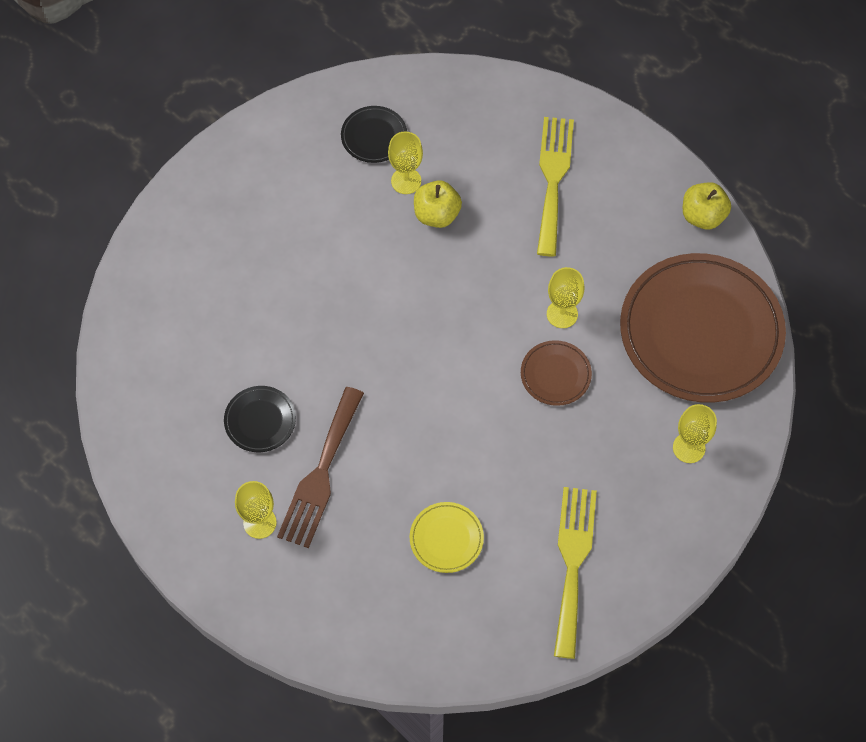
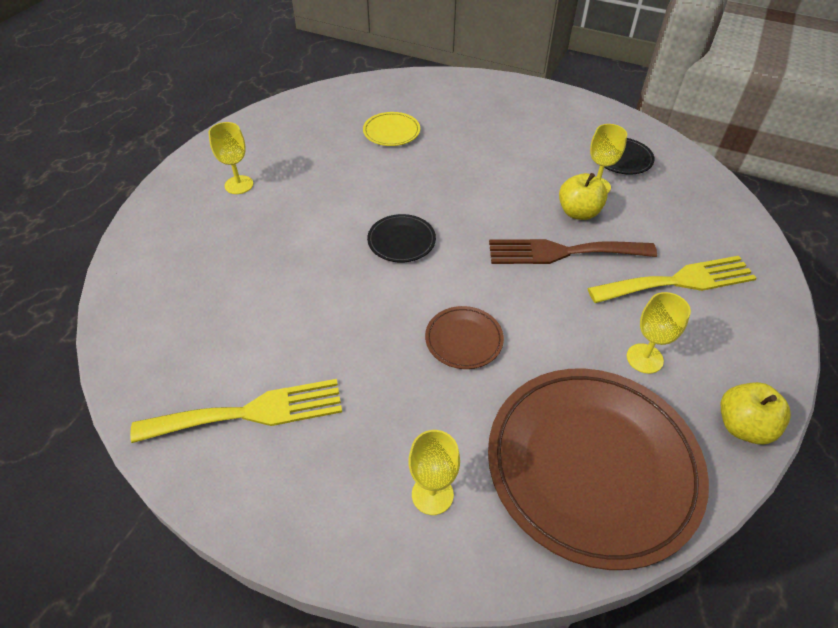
camera: 70 degrees right, 15 degrees down
black plate [224,386,296,452] -> black plate moved to [367,214,436,262]
brown fork [277,387,364,548] -> brown fork moved to [489,239,657,264]
yellow plate [410,502,484,573] -> yellow plate moved to [363,112,420,146]
yellow goblet [547,267,584,328] -> yellow goblet moved to [627,292,691,374]

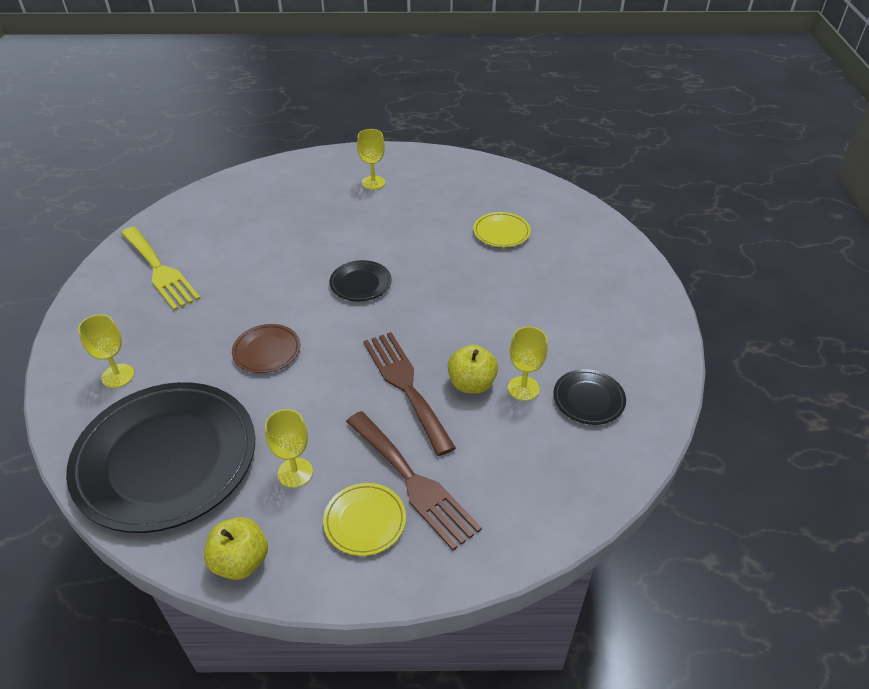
camera: 65 degrees right, 5 degrees down
brown plate [488,369,709,570] -> black plate [66,382,255,533]
yellow fork [588,256,757,303] -> brown fork [346,411,482,551]
none -> yellow plate [323,483,406,556]

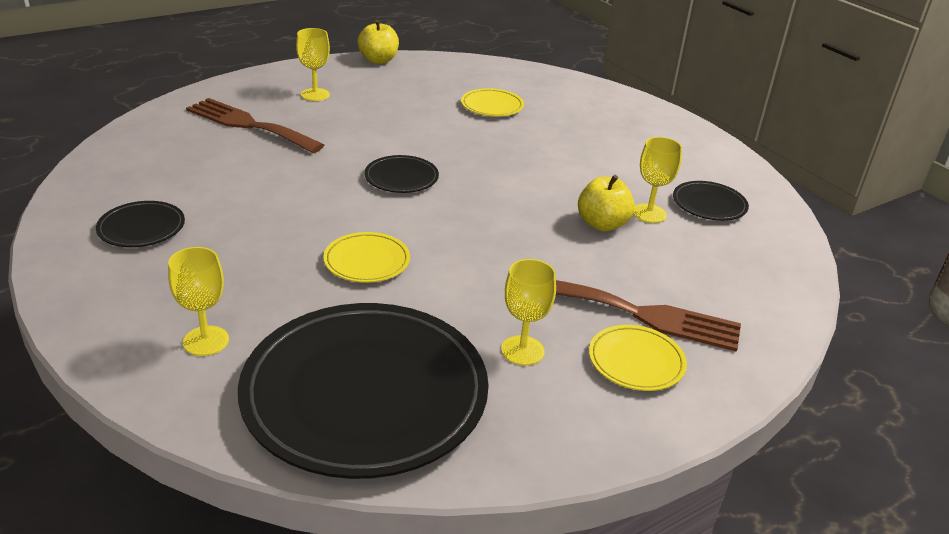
camera: 35 degrees left, 10 degrees down
yellow fork [121,227,201,311] -> black plate [96,201,185,247]
yellow apple [204,517,268,580] -> yellow apple moved to [358,20,399,64]
brown plate [232,324,300,373] -> yellow plate [323,232,410,283]
brown fork [363,332,456,456] -> brown fork moved to [186,98,324,153]

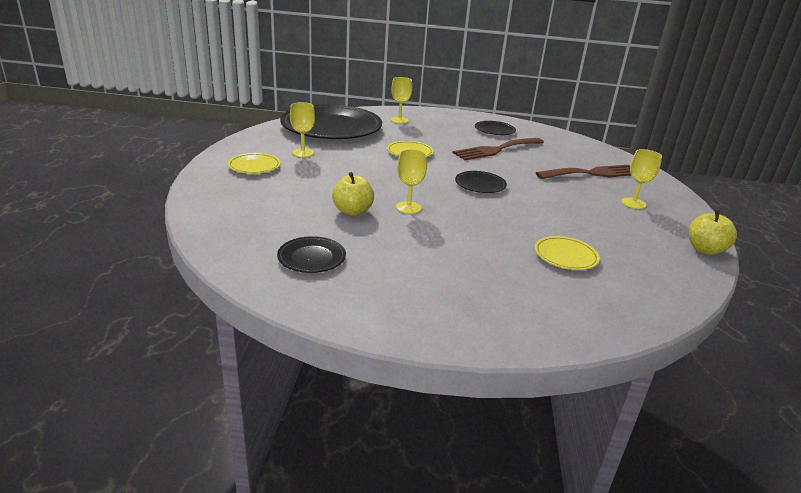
camera: 130 degrees right, 5 degrees down
brown fork [556,280,741,352] -> brown fork moved to [452,138,544,160]
yellow goblet [633,137,682,223] -> yellow goblet moved to [396,149,427,214]

